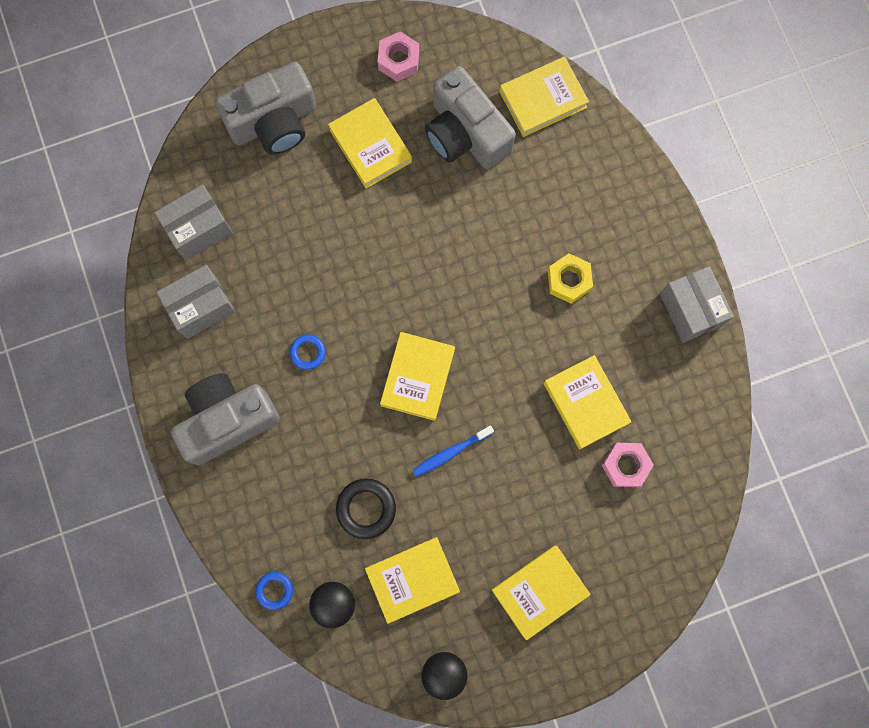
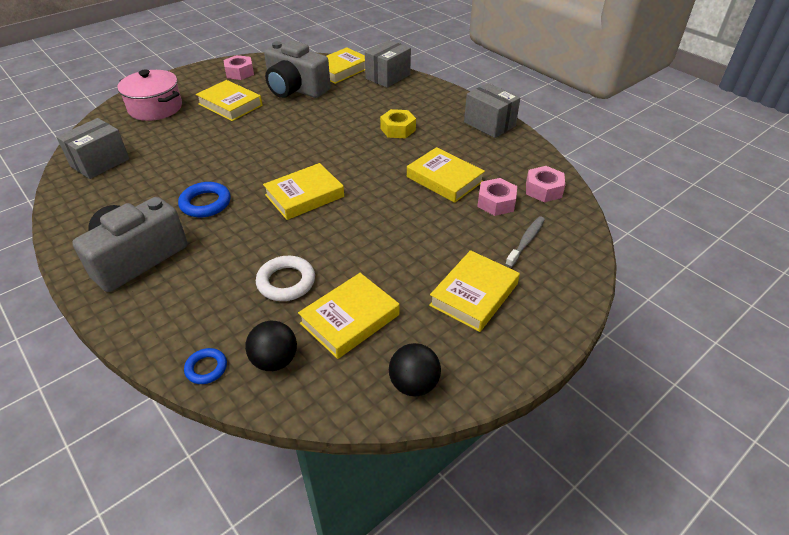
camera: 20 degrees left, 35 degrees down
grey box [156,265,235,339] -> grey box moved to [365,40,411,88]
grey camera [215,61,316,154] -> pink pot [117,70,182,121]
blue ring [290,334,326,370] -> blue ring [178,182,231,217], size x1.62
black ring [336,478,396,539] -> white ring [256,256,315,301]
yellow book [380,332,455,421] -> yellow book turned 60 degrees clockwise [263,163,344,220]
blue toothbrush [413,425,494,477] -> none
none -> grey toothbrush [505,216,545,268]
none -> pink nut [526,166,565,202]

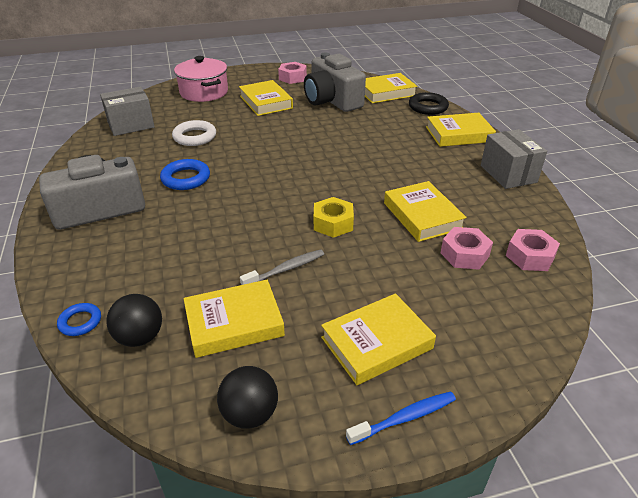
camera: 25 degrees right, 5 degrees down
white ring [256,256,315,301] -> white ring moved to [172,120,216,146]
yellow book [263,163,344,220] -> yellow book moved to [426,113,496,147]
grey box [365,40,411,88] -> black ring [409,92,449,115]
yellow nut [380,109,416,138] -> yellow nut moved to [314,197,354,238]
grey toothbrush [505,216,545,268] -> grey toothbrush moved to [240,249,324,285]
none -> blue toothbrush [346,391,456,445]

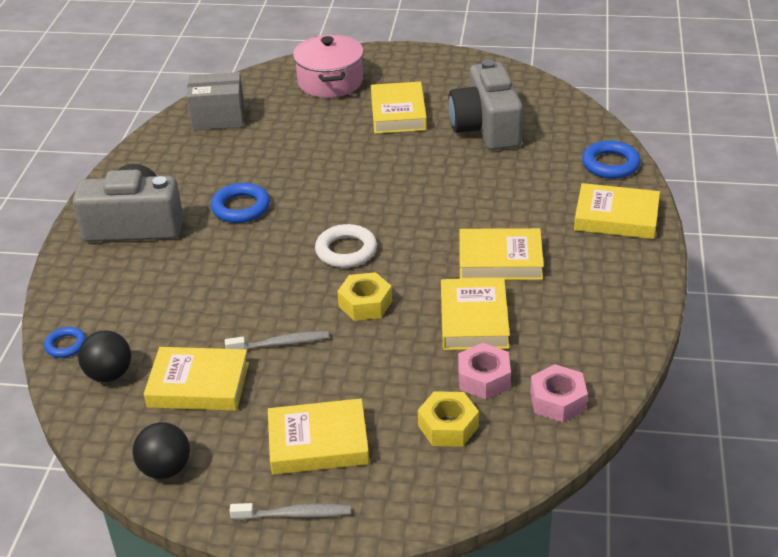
camera: 25 degrees right, 0 degrees up
white ring [172,120,216,146] -> white ring moved to [315,224,377,268]
pink nut [278,62,307,84] -> none
blue toothbrush [346,391,456,445] -> grey toothbrush [230,503,351,520]
yellow book [365,73,417,103] -> yellow book moved to [460,228,544,280]
black ring [409,92,449,115] -> blue ring [582,141,641,179]
grey box [481,129,547,189] -> none
none -> yellow nut [418,391,479,447]

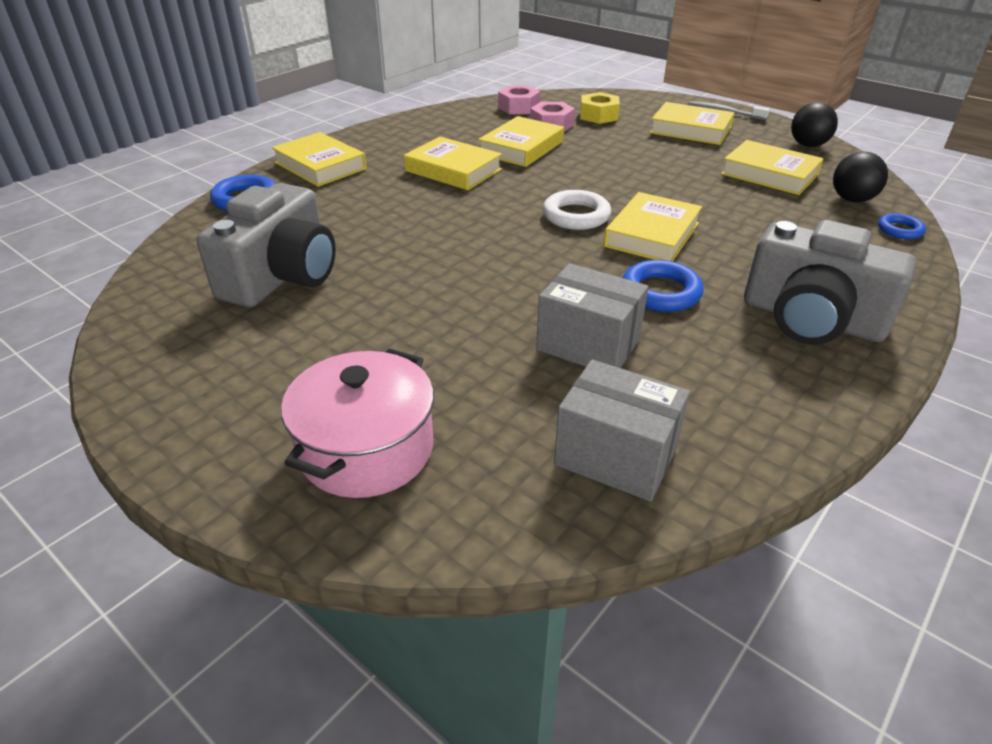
camera: 150 degrees left, 0 degrees up
grey toothbrush [225,331,329,350] -> none
yellow nut [337,272,392,321] -> none
yellow book [371,82,427,134] -> yellow book moved to [604,192,702,261]
none -> grey box [536,263,648,368]

